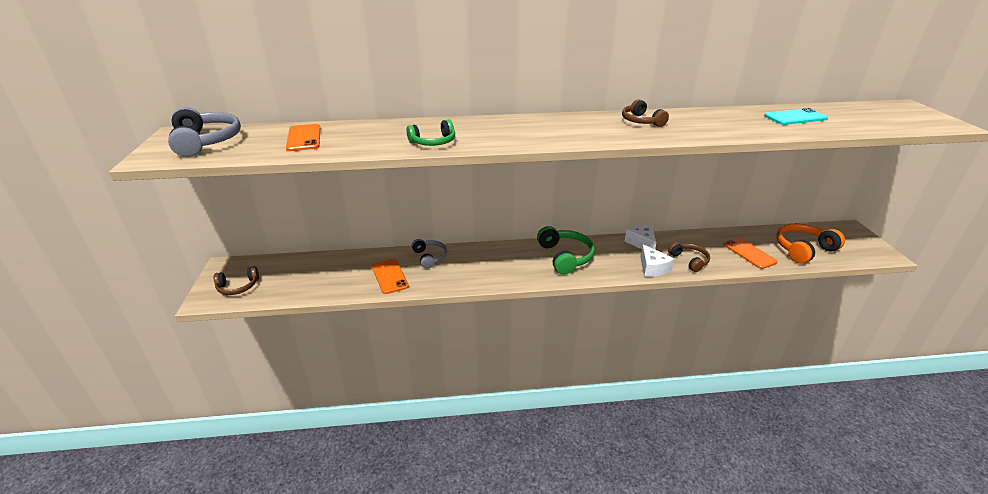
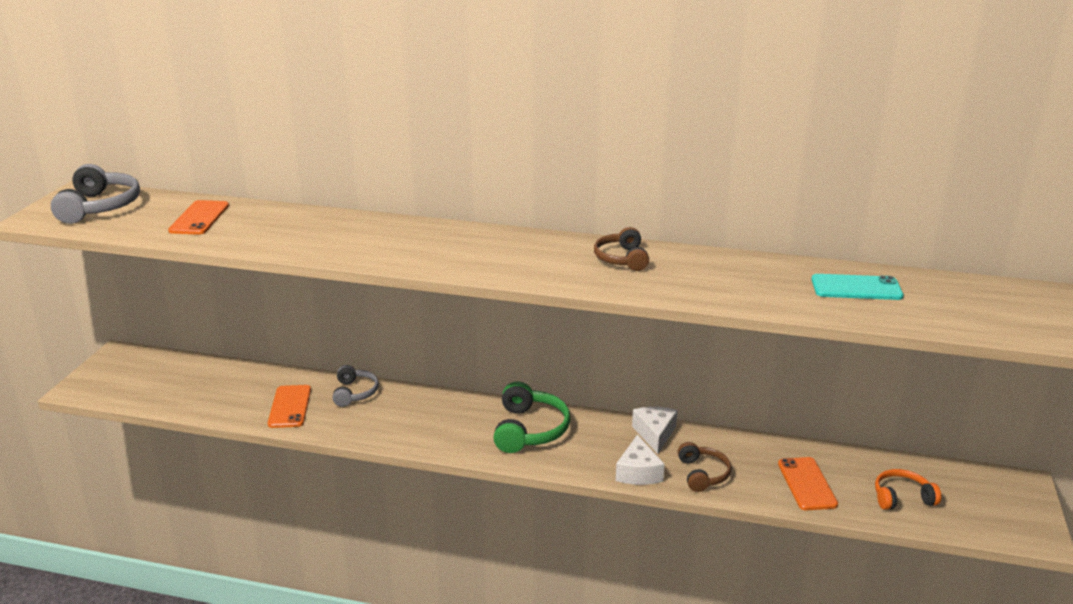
camera: 20 degrees right, 5 degrees down
brown headphones [213,266,259,295] -> none
green headphones [406,119,455,146] -> none
orange headphones [776,224,845,264] -> orange headphones [875,469,941,510], size x0.63

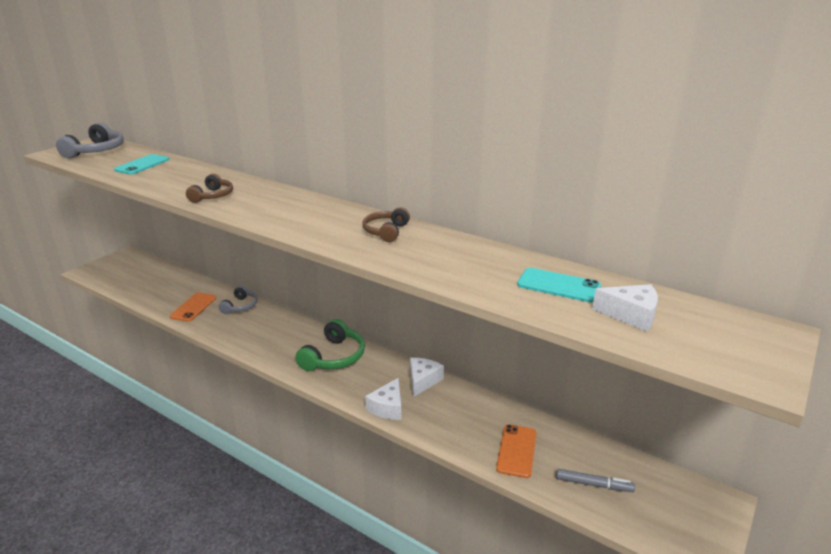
camera: 20 degrees right, 0 degrees up
orange phone [168,200,229,235] -> turquoise phone [114,154,169,174]
brown headphones [677,442,732,492] -> brown headphones moved to [186,174,233,203]
orange headphones [875,469,941,510] -> grey marker [556,469,635,492]
none -> white cheese [592,284,658,332]

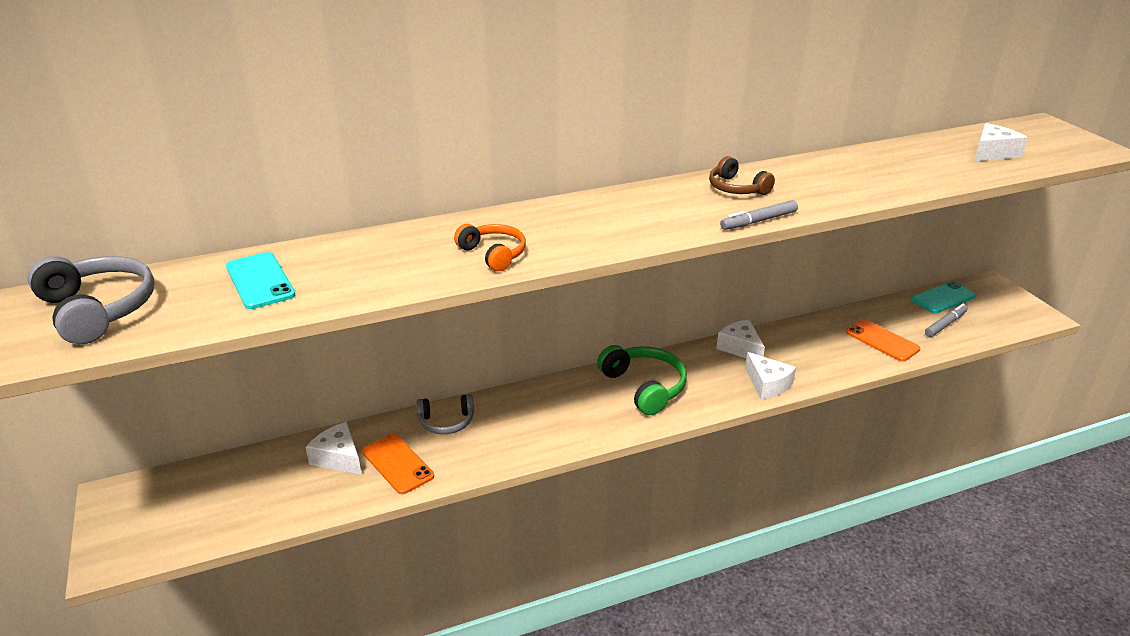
camera: 55 degrees left, 5 degrees up
brown headphones [186,174,233,203] -> orange headphones [454,224,526,271]
grey headphones [219,286,258,314] -> grey headphones turned 120 degrees clockwise [417,394,474,434]
turquoise phone [517,268,601,303] -> turquoise phone moved to [911,281,976,313]
none -> white cheese [306,422,362,475]
none -> grey marker [720,200,798,230]

